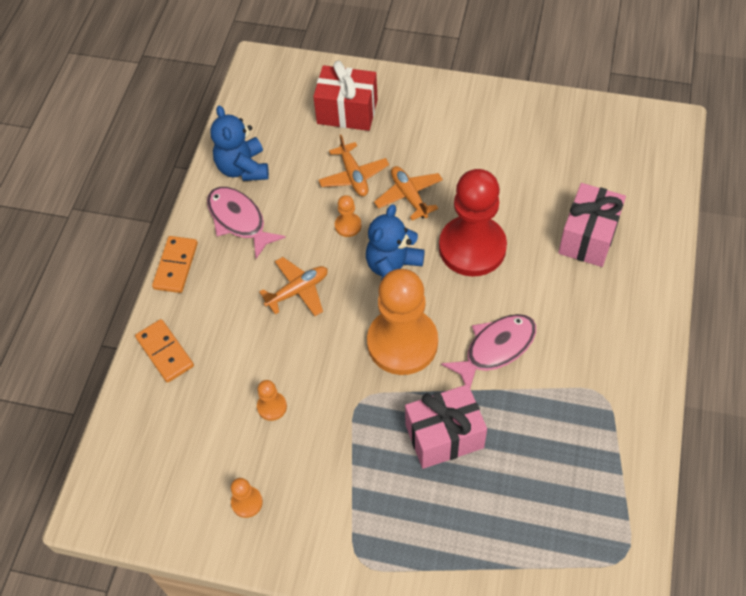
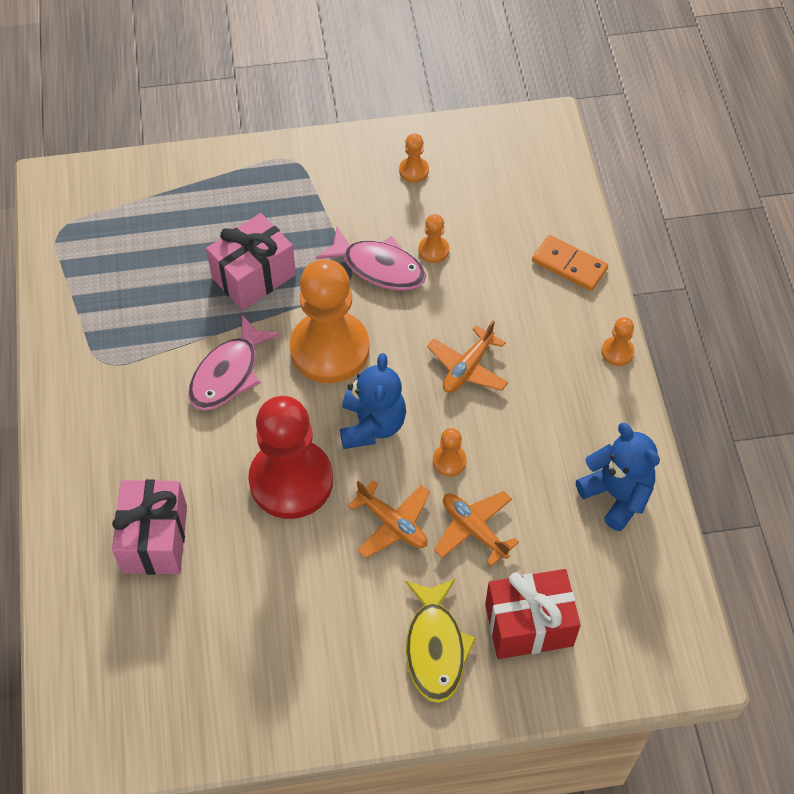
camera: 155 degrees right, 0 degrees up
orange domino [152,236,198,293] -> orange pawn [601,317,634,366]
pink fish [207,187,286,259] -> pink fish moved to [316,227,426,291]
none -> yellow fish [405,579,476,703]

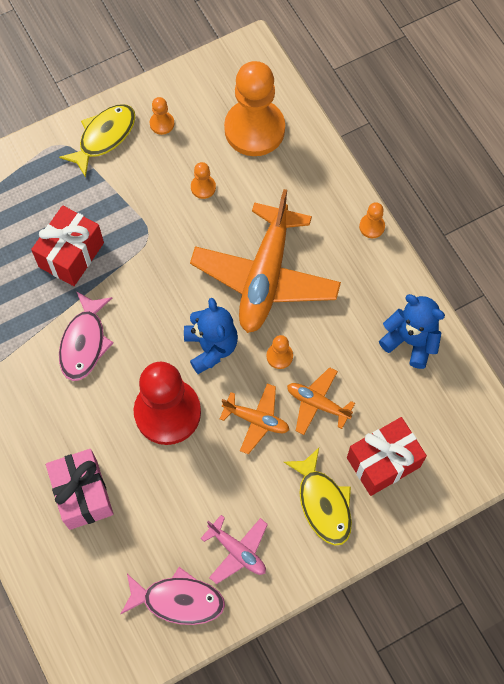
camera: 20 degrees left, 10 degrees up
pink gift [206,213,296,310] -> red gift [31,205,104,286]
orange pawn [290,259,370,383] -> orange pawn moved to [224,61,285,156]
pink fish [316,227,426,291] -> pink fish moved to [121,567,225,625]
orange plane [427,321,508,393] -> orange plane [190,189,341,333], size x2.08
orange domino [532,235,608,291] -> none
none -> yellow fish [59,104,136,178]
none -> pink plane [201,515,268,584]

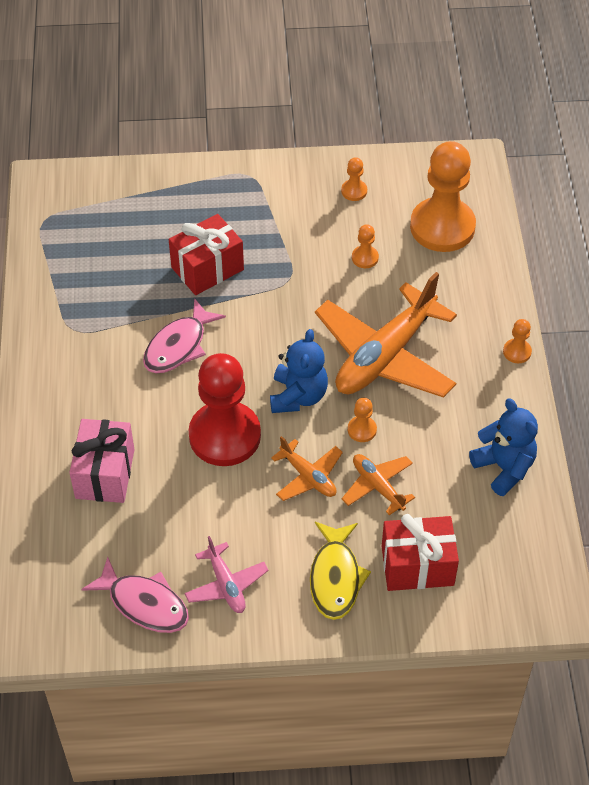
camera: 25 degrees right, 15 degrees down
yellow fish [59,104,136,178] -> none

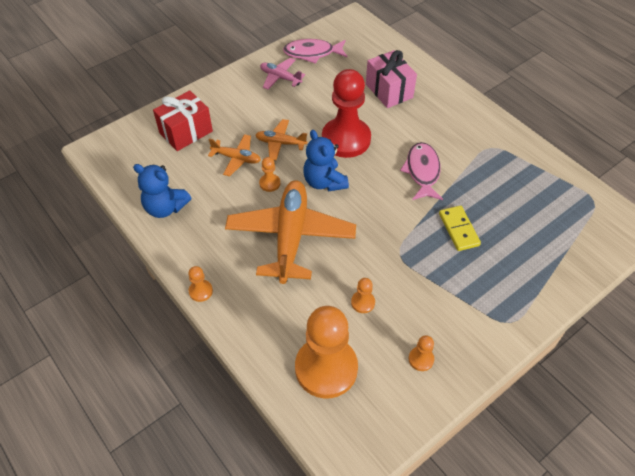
camera: 145 degrees right, 0 degrees up
red gift [169,214,244,295] -> yellow domino [439,205,481,251]
yellow fish [310,522,371,620] -> none

